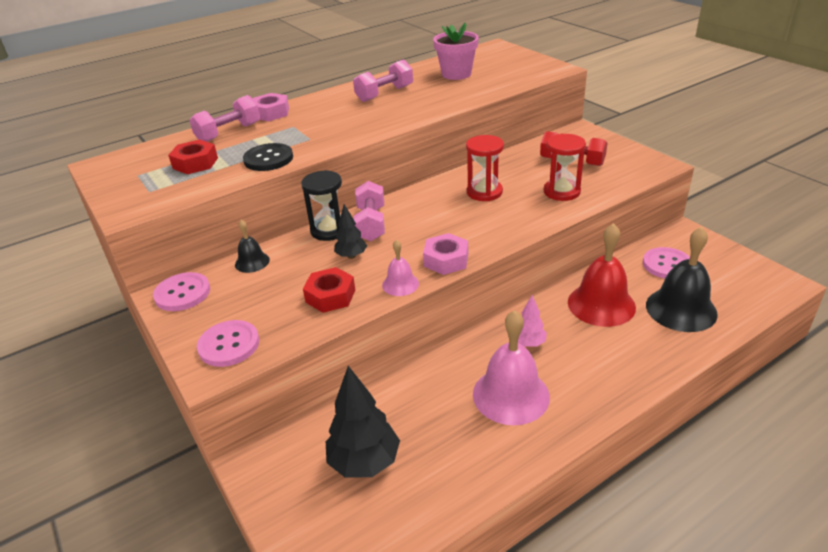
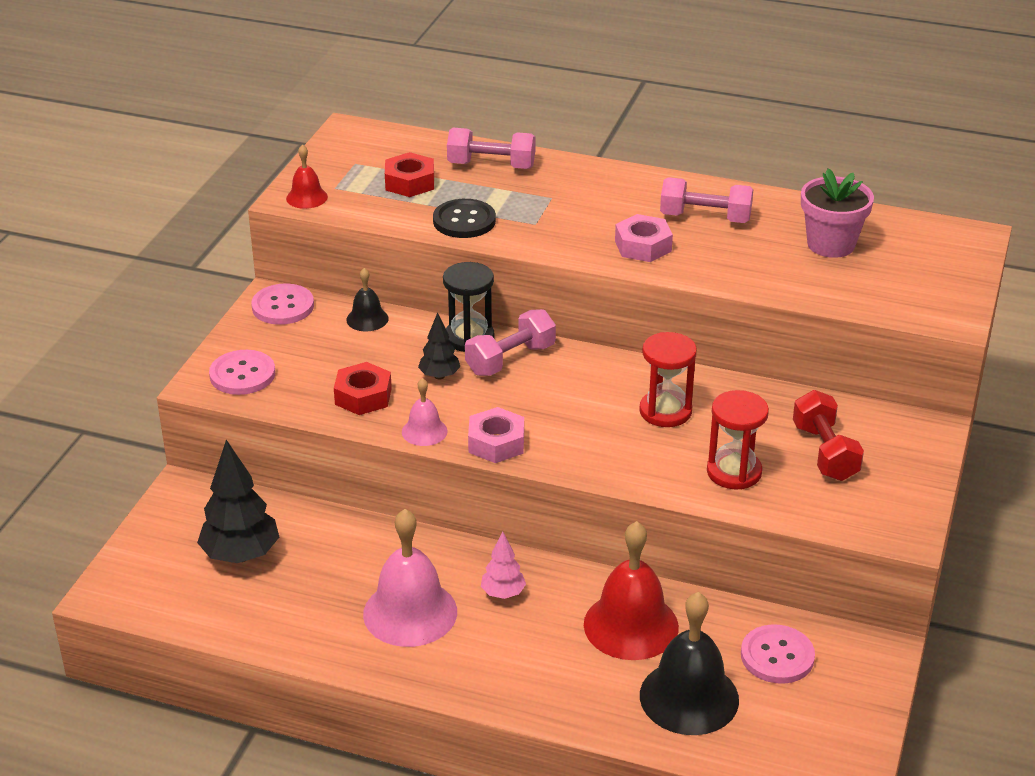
camera: 50 degrees right, 0 degrees up
pink nut [253,93,289,121] -> pink nut moved to [615,214,673,262]
none -> red bell [286,144,328,209]

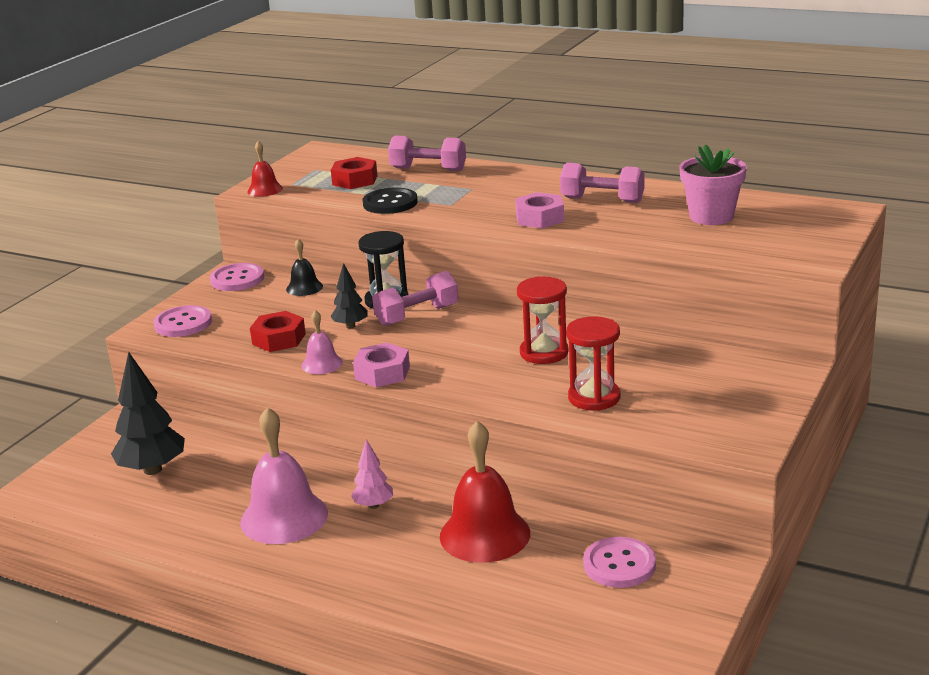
camera: 10 degrees right, 10 degrees down
black bell [640,592,739,735] -> none
red dumbbell [793,390,864,481] -> none

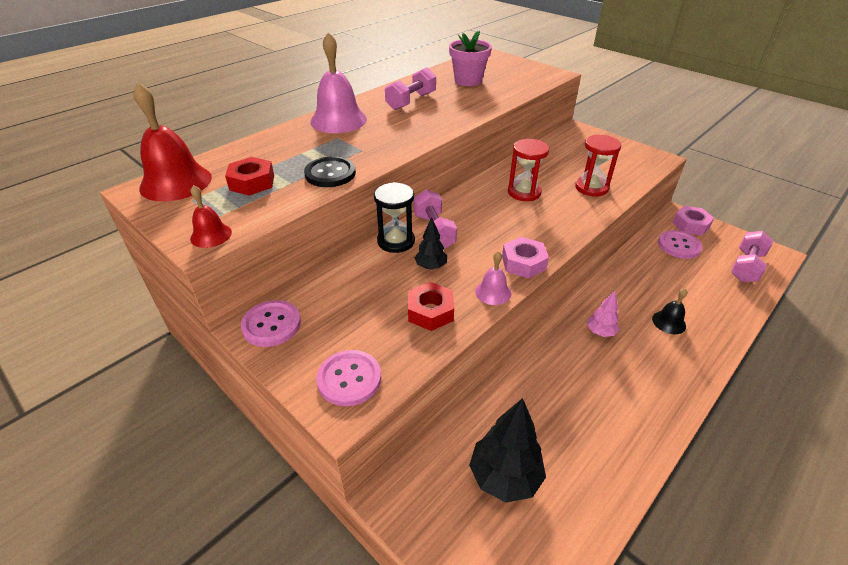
camera: 75 degrees left, 15 degrees up
pink bell [240,407,328,544] -> pink bell moved to [310,32,367,133]
black bell [286,239,323,296] -> black bell moved to [652,288,687,334]
pink dumbbell [388,135,466,171] -> pink dumbbell moved to [731,231,773,282]
red bell [440,421,530,563] -> red bell moved to [134,82,212,202]
pink nut [515,192,564,229] -> pink nut moved to [672,206,714,236]

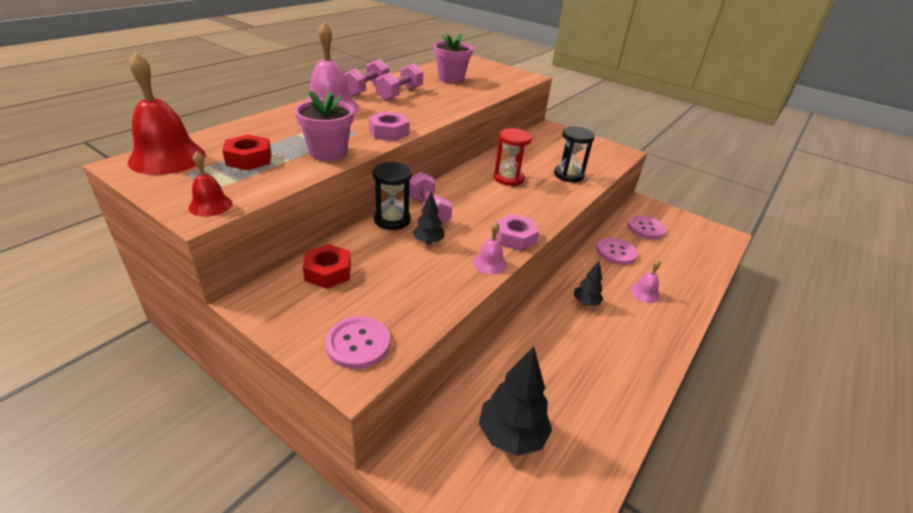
camera: 10 degrees left, 5 degrees down
pink button [241,300,301,347] -> pink button moved to [597,238,638,265]
black button [304,156,356,187] -> pink flower pot [295,91,354,161]
red nut [408,282,454,331] -> red nut moved to [303,244,351,289]
red hourglass [575,135,621,197] -> black hourglass [554,126,595,182]
pink tree [587,291,620,337] -> black tree [574,261,603,306]
black bell [652,288,687,334] -> pink bell [630,259,661,303]
pink nut [672,206,714,236] -> pink nut moved to [369,112,410,141]
pink dumbbell [731,231,773,282] -> pink dumbbell moved to [344,59,389,97]

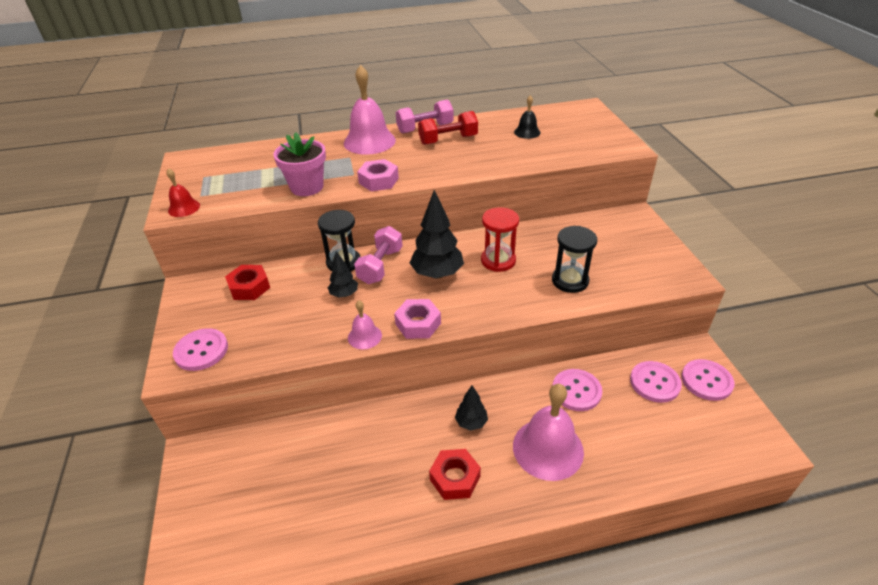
camera: 45 degrees right, 5 degrees up
red bell [128,52,206,175] -> none
red nut [222,134,271,170] -> red nut moved to [429,449,481,500]
pink dumbbell [376,63,423,101] -> red dumbbell [418,111,478,145]
pink flower pot [434,33,473,84] -> black bell [514,95,540,139]
black tree [479,347,552,456] -> black tree moved to [410,190,464,279]
pink bell [630,259,661,303] -> pink bell [513,384,584,481], size x1.97
none -> pink button [681,359,734,401]

